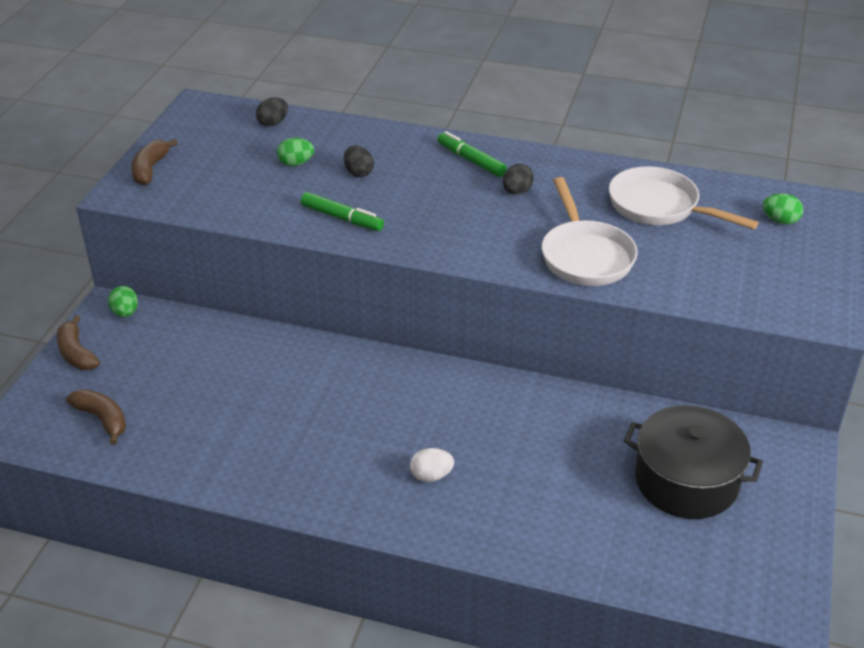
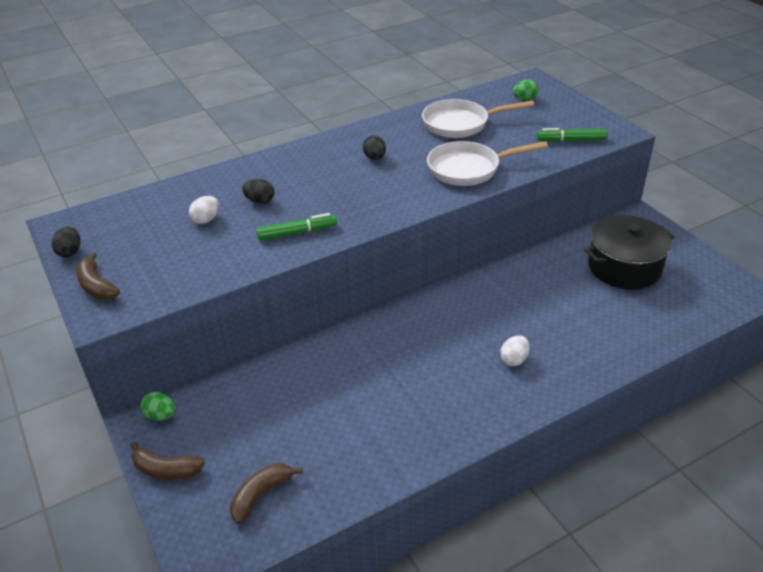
camera: 45 degrees left, 0 degrees up
brown banana [66,389,126,445] -> brown banana turned 45 degrees counterclockwise [230,463,303,524]
black egg [256,97,288,126] -> black egg moved to [52,227,80,257]
green egg [277,138,314,166] -> white egg [189,196,219,224]
green marker [438,131,507,177] -> green marker moved to [536,128,608,142]
white pan [542,177,638,286] -> white pan turned 135 degrees clockwise [427,141,548,186]

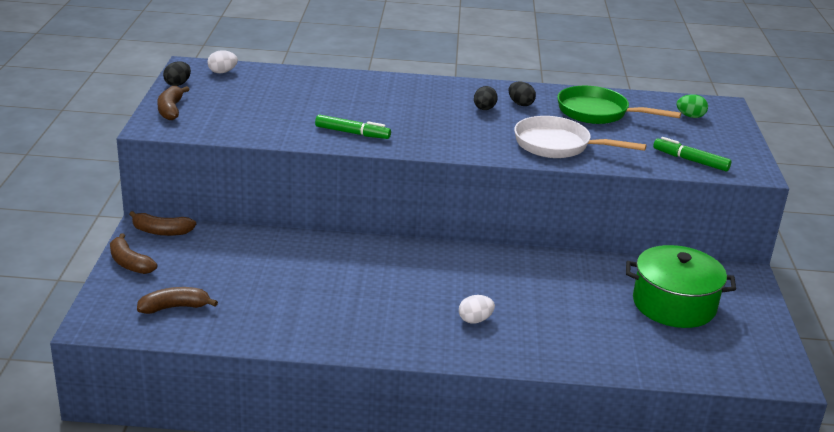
camera: 30 degrees right, 10 degrees down
green egg [140,392,176,421] -> brown banana [129,211,196,236]
white egg [189,196,219,224] -> white egg moved to [207,50,238,73]
black egg [242,179,274,204] -> black egg moved to [509,81,536,106]
white pan [422,99,534,138] -> green pan [557,86,681,124]
black pot [585,215,674,289] -> green pot [626,245,736,328]

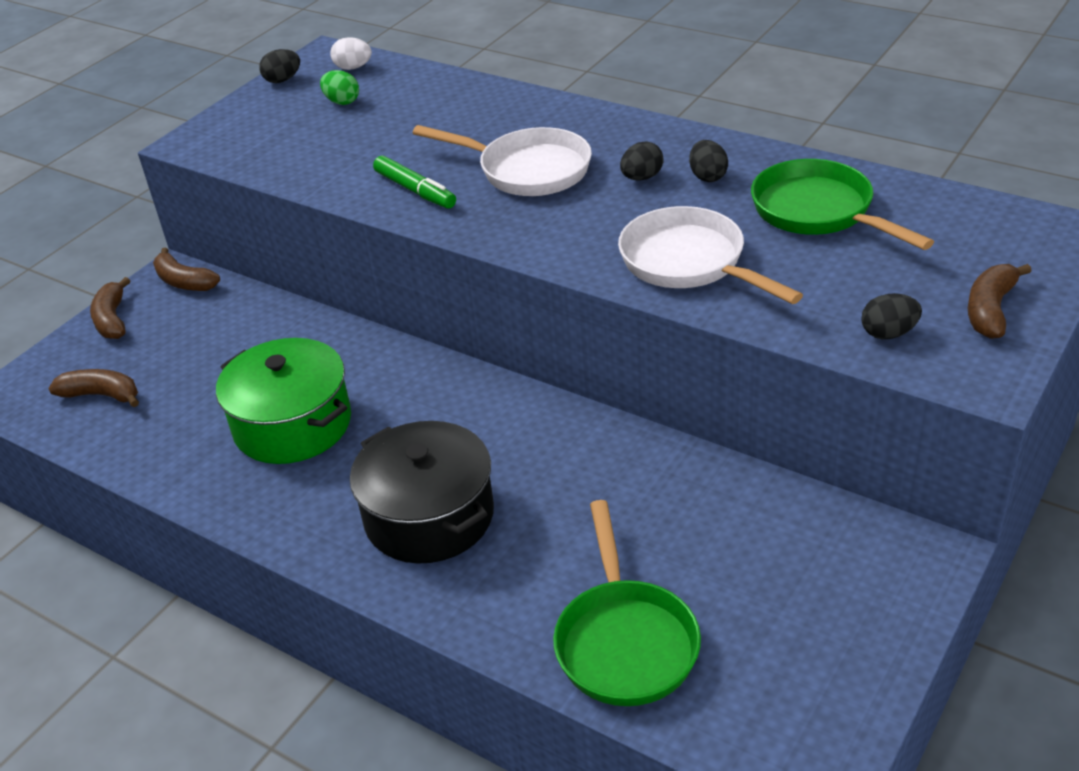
camera: 35 degrees right, 10 degrees up
brown banana [157,86,190,120] -> brown banana moved to [968,264,1032,339]
white egg [459,295,495,324] -> black pot [350,421,494,564]
green pot [626,245,736,328] -> green pot moved to [216,338,351,464]
green marker [653,137,731,171] -> black egg [861,293,922,339]
green egg [677,94,708,118] -> green egg moved to [320,70,359,105]
none -> white pan [413,125,592,196]
none -> green pan [553,500,701,706]

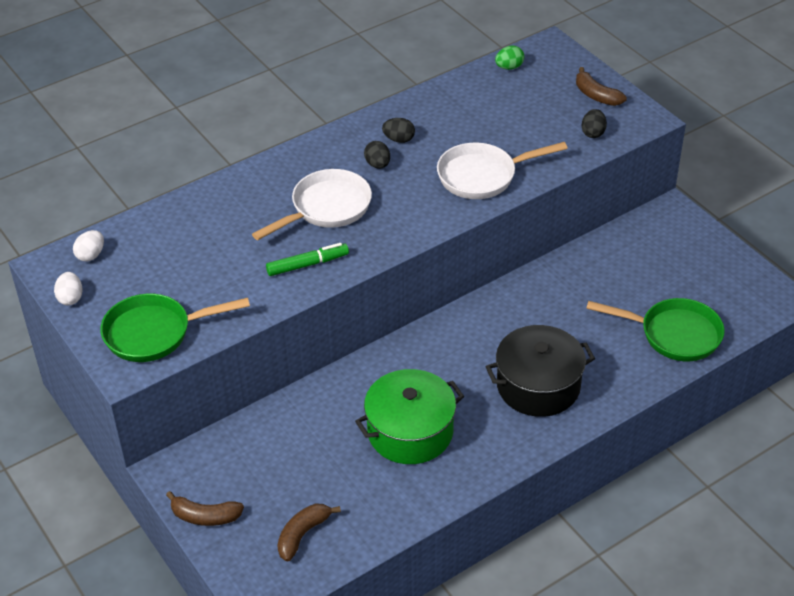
camera: 70 degrees left, 5 degrees up
brown banana [153,247,220,291] -> none
black egg [259,49,300,83] -> white egg [54,272,83,305]
green egg [320,70,359,105] -> green egg moved to [495,46,524,70]
green pan [751,159,934,250] -> green pan moved to [100,294,250,362]

